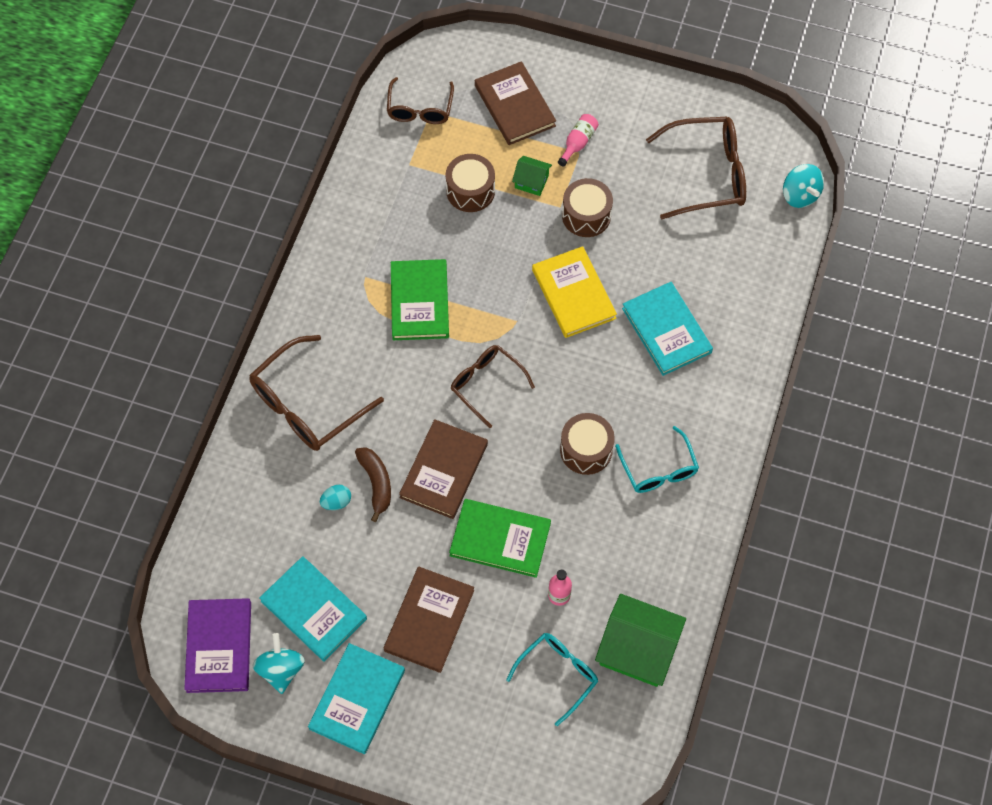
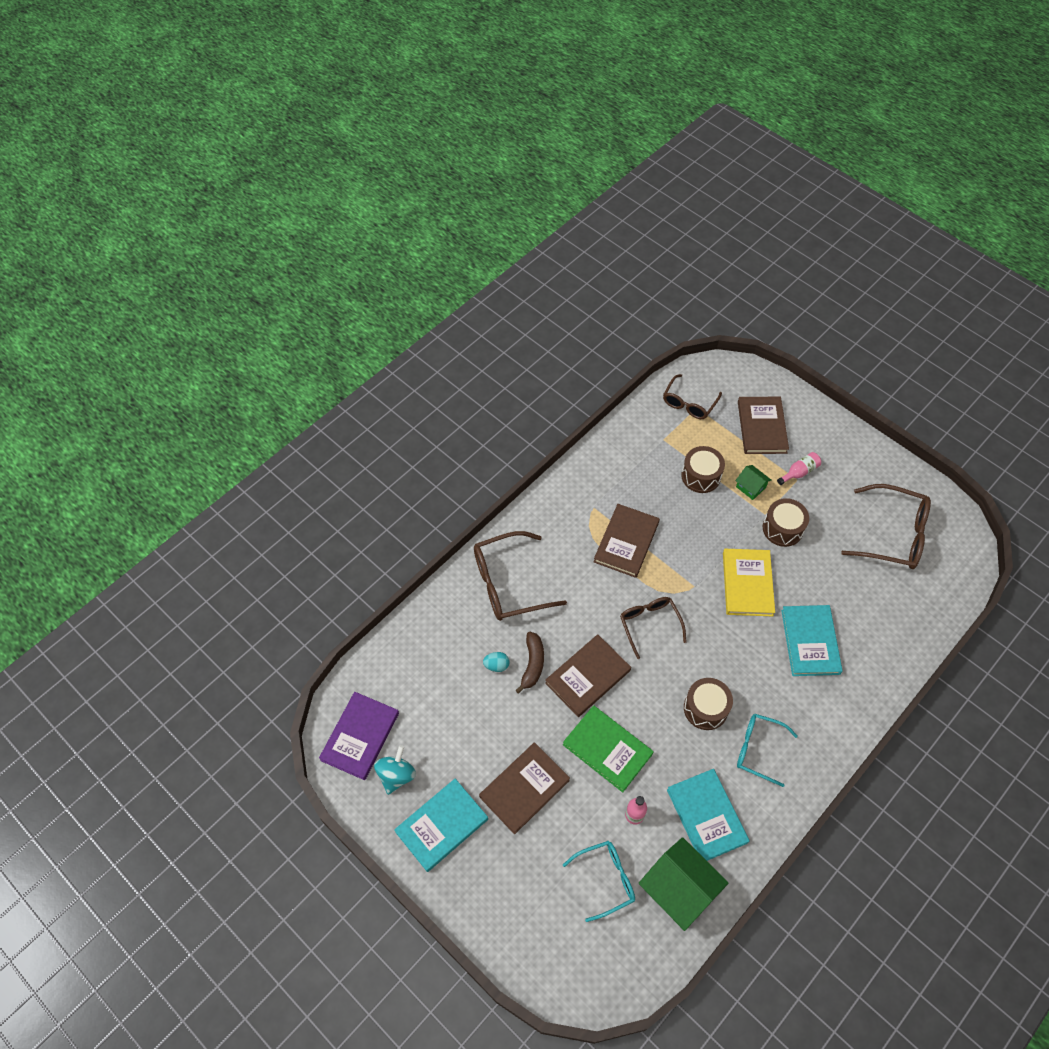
camera: 25 degrees right, 5 degrees down
turquoise book [259,556,367,662] -> turquoise book moved to [667,769,749,861]
green book [391,259,449,340] -> brown book [594,504,660,578]
turquoise glasses [615,426,699,493] -> turquoise glasses turned 105 degrees clockwise [737,714,798,787]
turquoise spinning top [783,164,824,208] -> none

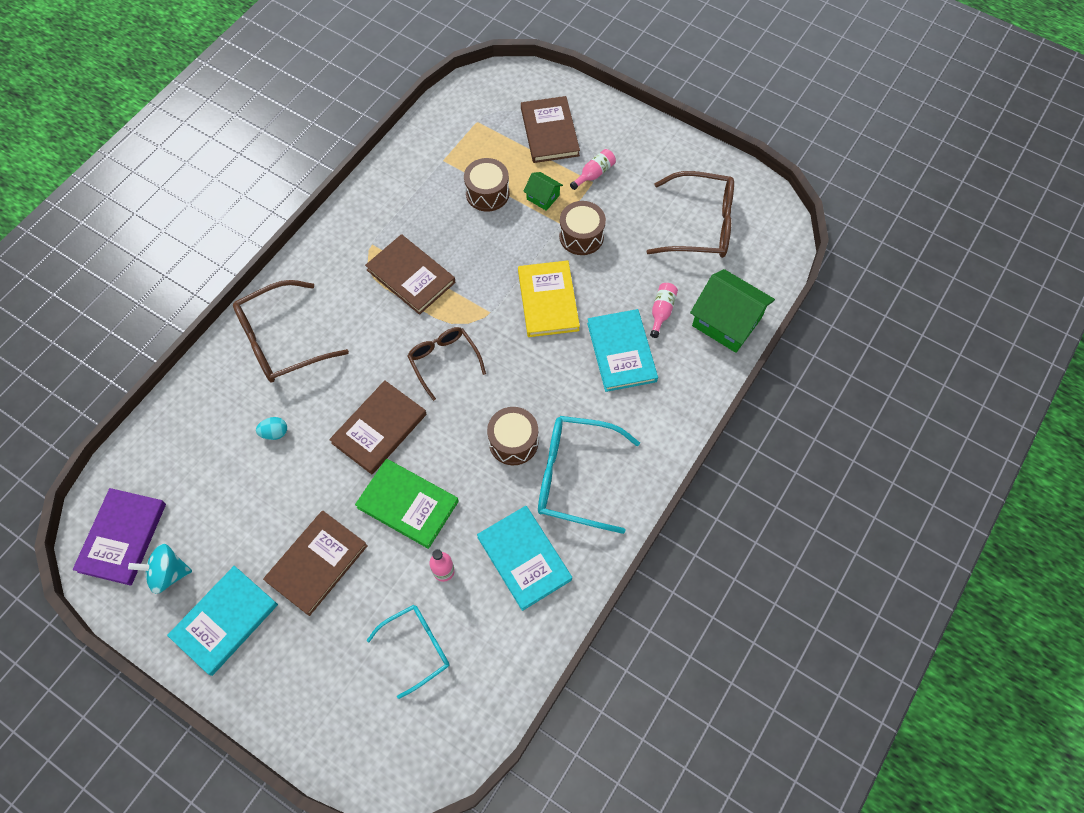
camera: 10 degrees left, 5 degrees up
turquoise spinning top [374,745,416,795] -> turquoise spinning top turned 105 degrees counterclockwise [128,544,192,594]
brown banana [516,632,544,694] -> none
brown book [594,504,660,578] -> brown book turned 60 degrees counterclockwise [365,234,455,315]
green house [639,837,728,931] -> green house moved to [690,269,775,353]
brown glasses [663,374,722,419] -> none
turquoise glasses [737,714,798,787] -> turquoise glasses [538,416,640,534], size x1.57
none -> pink bottle [650,283,678,338]

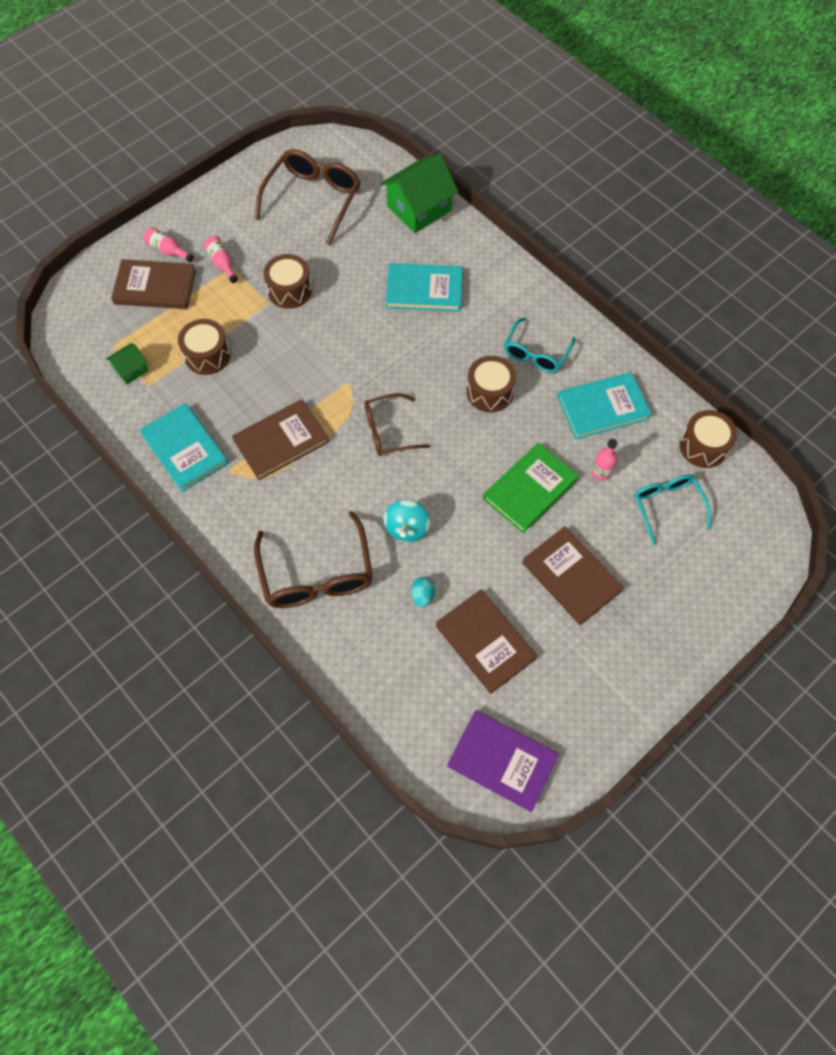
camera: 75 degrees left, 0 degrees up
turquoise spinning top [128,544,192,594] -> turquoise spinning top moved to [384,500,430,542]
turquoise book [167,566,278,676] -> turquoise book moved to [139,403,228,492]
brown book [329,380,426,474] -> brown book moved to [436,589,537,694]
yellow book [518,260,580,337] -> none
green house [523,172,563,211] -> green house moved to [106,343,149,384]
turquoise glasses [538,416,640,534] -> turquoise glasses [504,318,575,373], size x0.64
pink bottle [650,283,678,338] -> pink bottle moved to [144,227,194,262]
none -> brown drum [679,410,737,468]

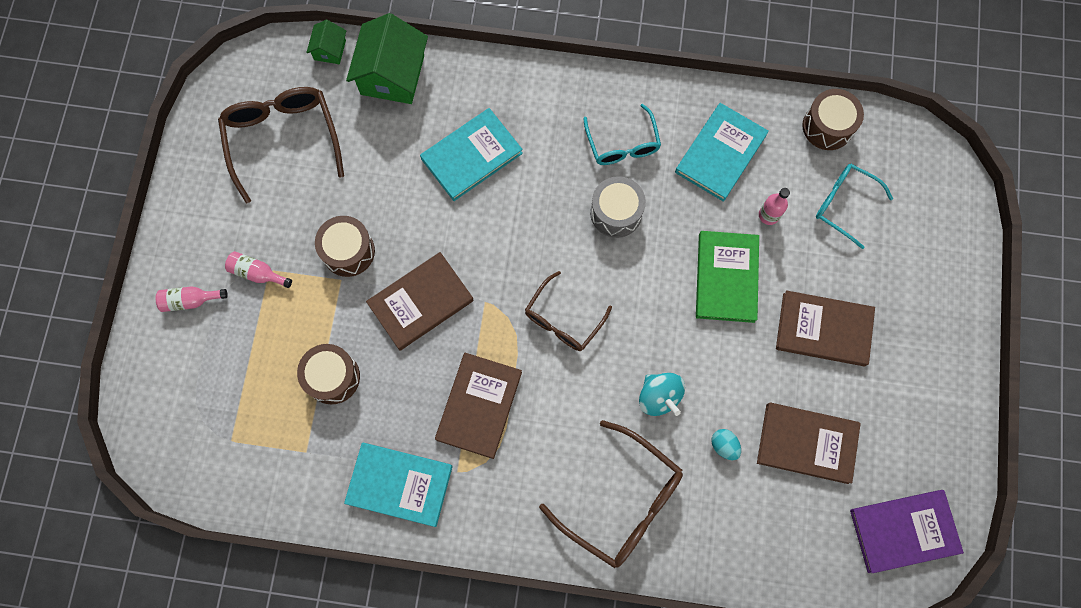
camera: 40 degrees left, 10 degrees up
green house [106,343,149,384] -> green house moved to [306,20,346,64]
brown book [111,259,196,309] -> brown book moved to [366,252,474,351]
brown drum [467,356,516,412] -> grey drum [590,176,646,238]

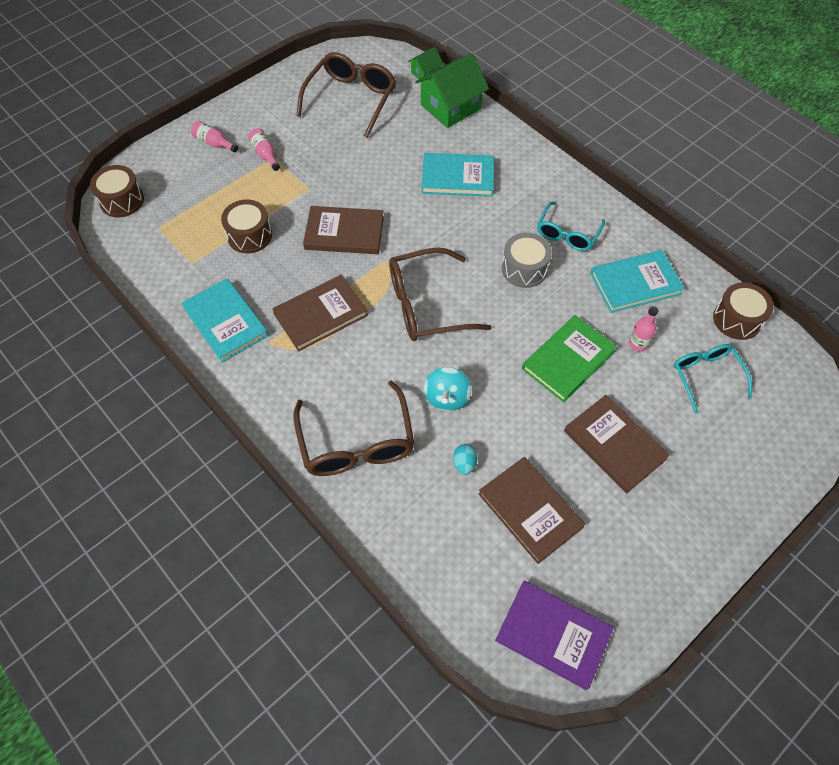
camera: 40 degrees right, 15 degrees down
brown drum [315,216,375,277] -> brown drum moved to [90,165,144,217]
brown glasses [525,271,612,351] -> brown glasses [389,247,492,341], size x1.57

